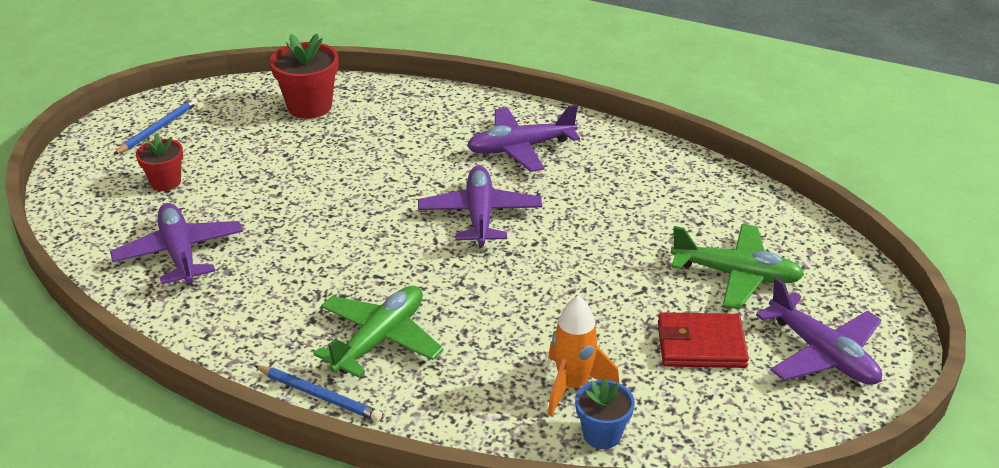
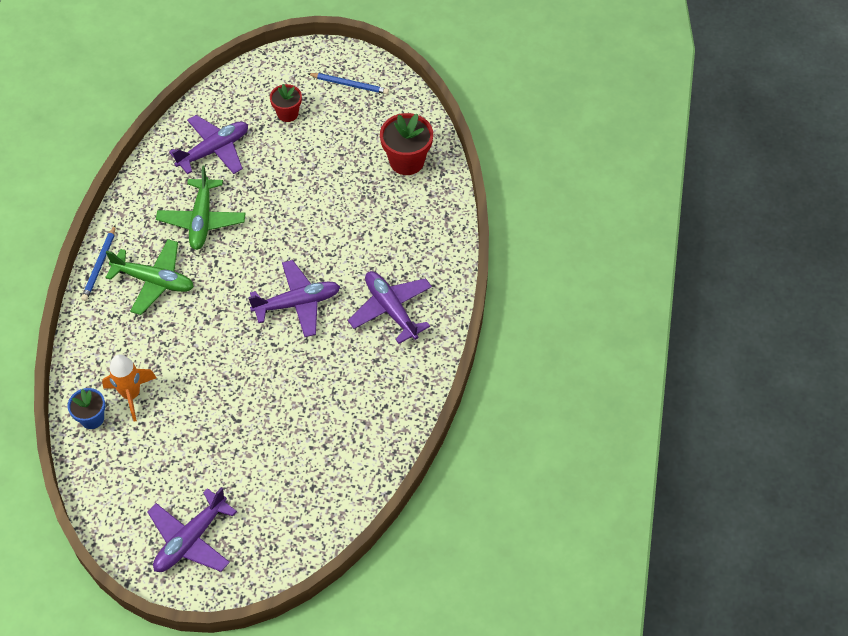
camera: 75 degrees right, 20 degrees up
red wallet [658,312,749,368] -> none
green plane [670,224,804,310] -> green plane moved to [156,165,246,250]

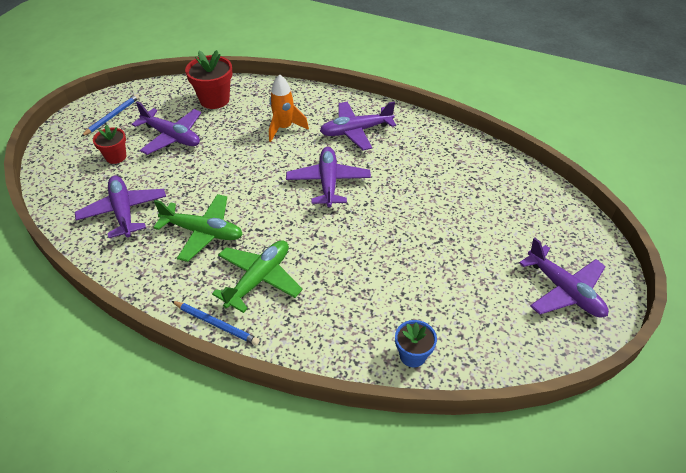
camera: 75 degrees left, 10 degrees down
orange rocket [102,354,156,422] -> orange rocket moved to [269,74,309,142]
none -> purple plane [132,101,201,155]

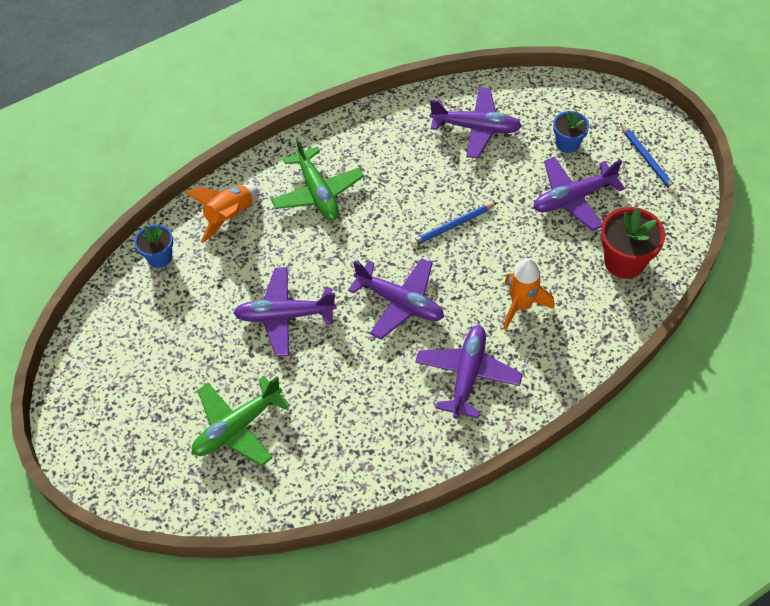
camera: 125 degrees right, 10 degrees up
red flower pot [93,125,126,164] -> blue flower pot [553,111,589,153]
green plane [153,194,243,262] -> green plane moved to [192,376,290,466]
blue pencil [172,301,260,345] -> blue pencil moved to [410,203,497,247]
purple plane [519,238,608,318] -> purple plane moved to [233,267,337,356]
none -> orange rocket [185,185,258,243]

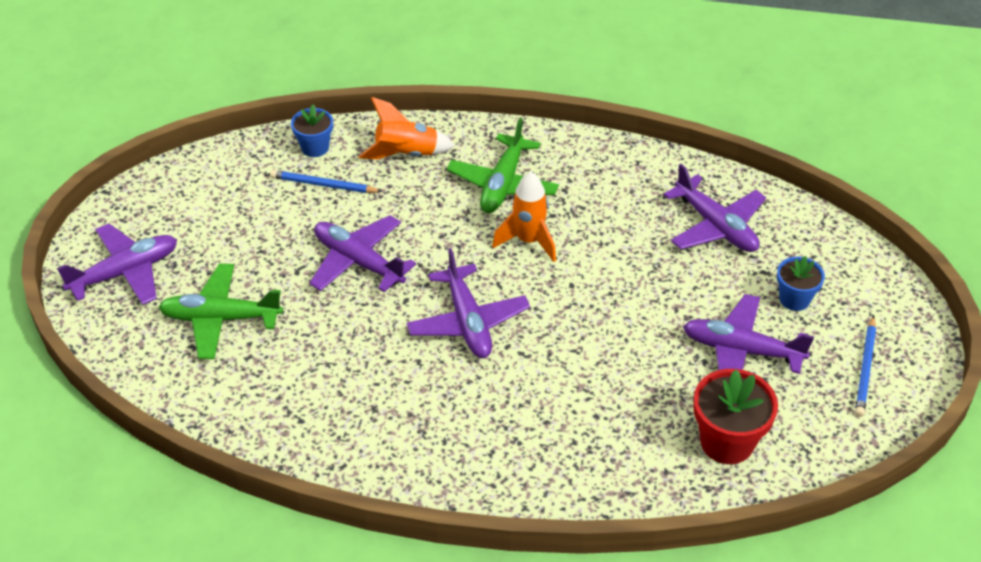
camera: 40 degrees right, 10 degrees down
blue pencil [410,203,497,247] -> blue pencil moved to [270,170,383,193]
purple plane [415,325,523,419] -> purple plane moved to [57,223,177,305]
orange rocket [503,258,554,330] -> orange rocket moved to [492,172,556,262]

